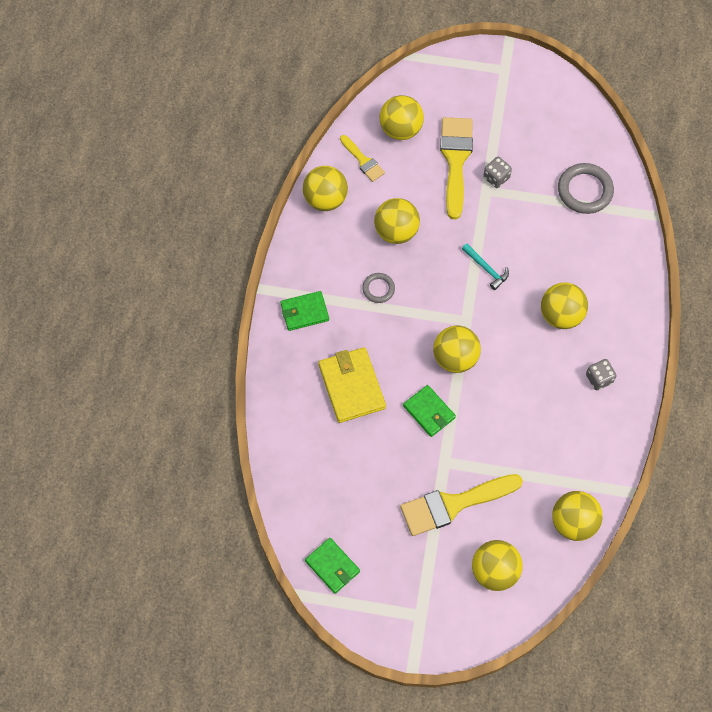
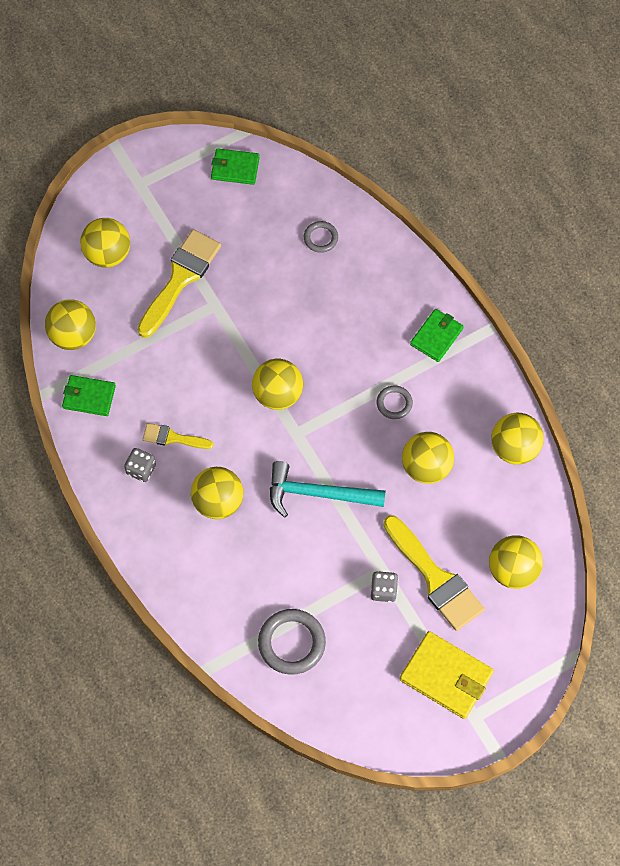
camera: 140 degrees right, 0 degrees up
yellow wallet [319,347,386,423] -> yellow wallet moved to [400,631,494,719]
yellow brush [340,135,385,182] -> yellow brush moved to [143,423,214,449]
green wallet [403,385,456,437] -> green wallet moved to [62,375,116,416]
turquoise hammer [462,244,509,290] -> turquoise hammer [270,461,386,517], size x1.84
none -> grey ring [304,221,338,253]

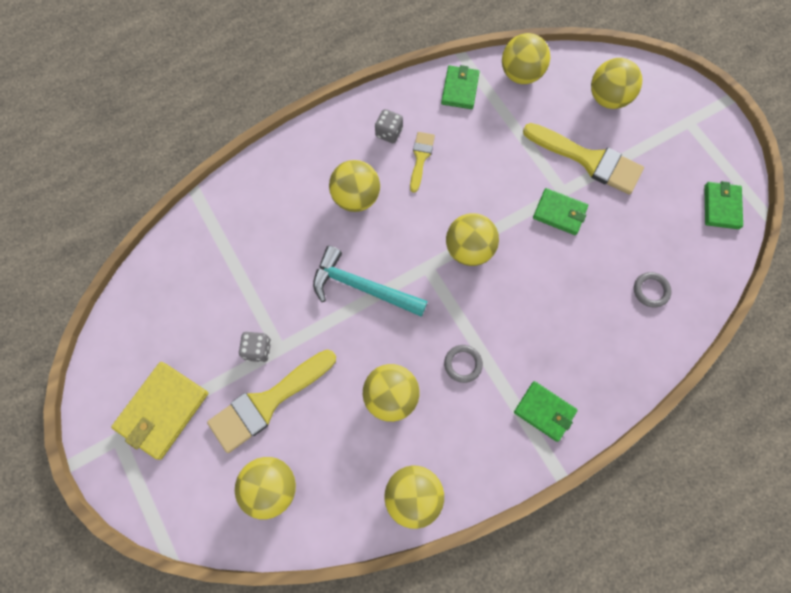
camera: 90 degrees right, 5 degrees up
grey ring [258,609,326,675] -> none
turquoise hammer [270,461,386,517] -> turquoise hammer turned 75 degrees counterclockwise [313,246,428,317]
none -> green wallet [533,188,588,235]

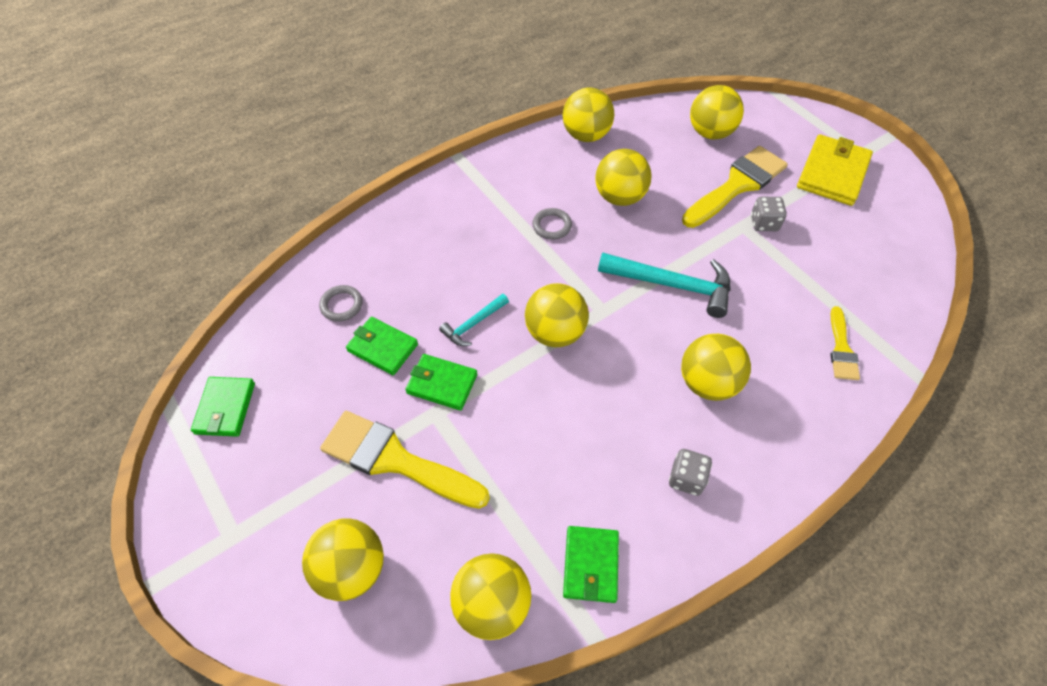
camera: 175 degrees right, 15 degrees down
yellow brush [410,132,435,193] -> yellow brush moved to [830,306,860,380]
green wallet [514,381,578,442] -> green wallet moved to [346,317,418,375]
none -> turquoise hammer [439,294,509,346]

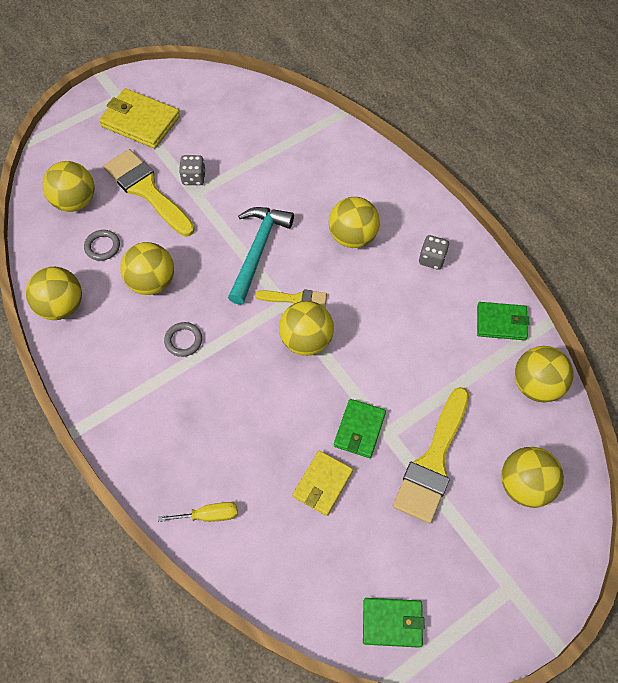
camera: 90 degrees left, 5 degrees up
grey ring [319,285,363,322] -> grey ring moved to [84,230,120,261]
green wallet [346,317,418,375] -> yellow wallet [293,451,353,516]
turquoise hammer [439,294,509,346] -> none
yellow brush [830,306,860,380] -> yellow brush moved to [255,289,327,308]
none -> yellow screwdriver [158,502,238,522]

